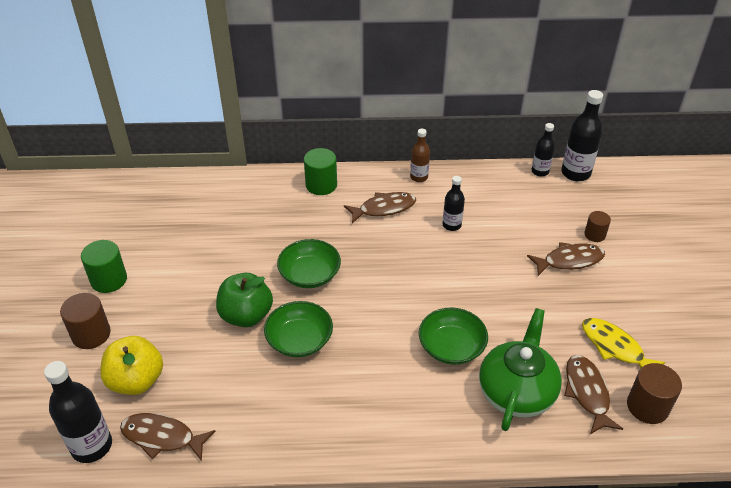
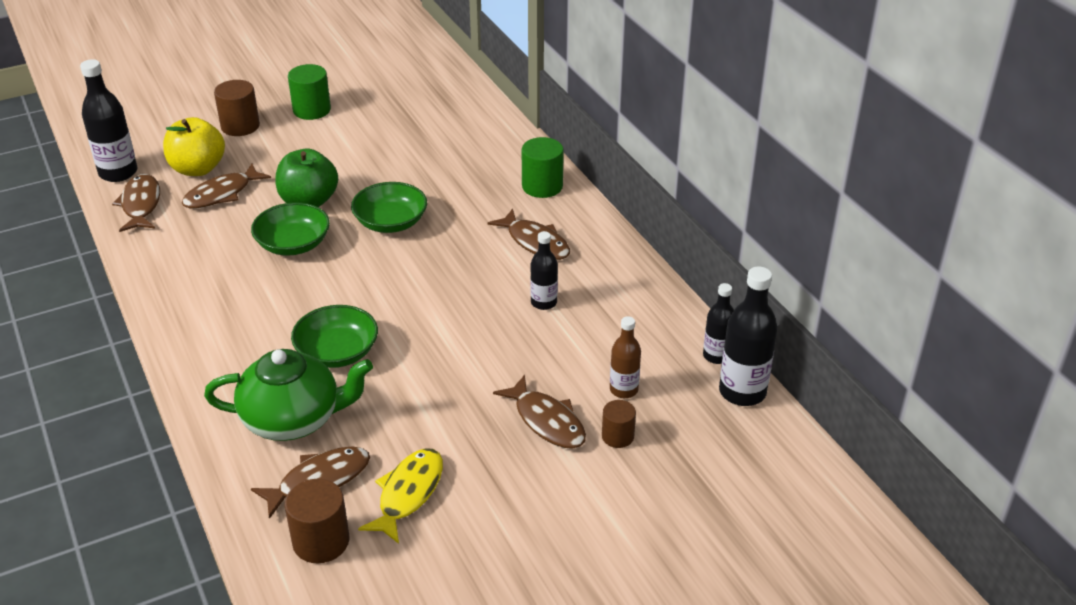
camera: 65 degrees right, 5 degrees down
brown bottle [410,129,430,182] -> brown bottle moved to [610,316,641,398]
none -> brown fish [182,164,271,209]

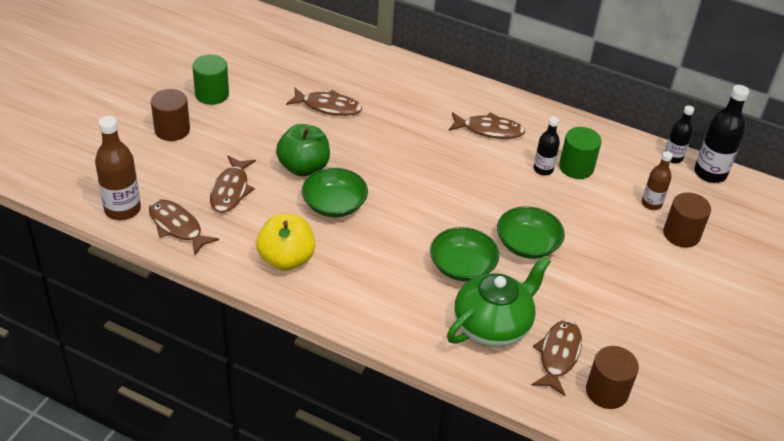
camera: 40 degrees left, 5 degrees up
black bottle [80,59,138,182] -> brown bottle [95,116,141,220]
yellow apple [163,117,225,176] -> yellow apple moved to [256,214,316,271]
green bowl [351,182,427,233] -> green bowl moved to [497,206,565,259]
yellow fish [358,448,443,544] -> none
brown fish [493,375,586,449] -> brown fish moved to [286,88,362,116]
green cylinder [522,137,564,198] -> green cylinder moved to [559,127,601,179]
brown cylinder [602,400,636,448] -> brown cylinder [663,192,711,247], size x1.60

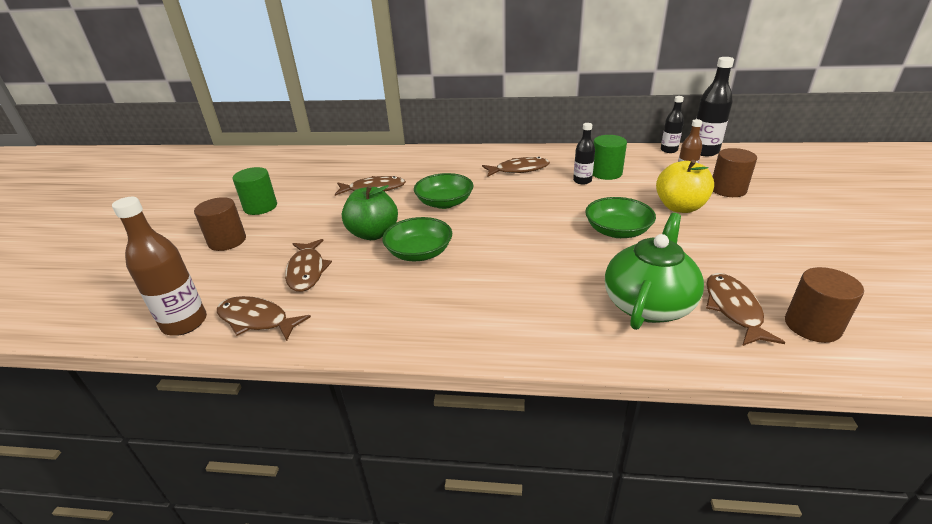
camera: 15 degrees left, 10 degrees down
yellow apple [256,214,316,271] -> yellow apple moved to [656,160,714,213]
green bowl [430,227,499,281] -> green bowl moved to [414,173,473,209]

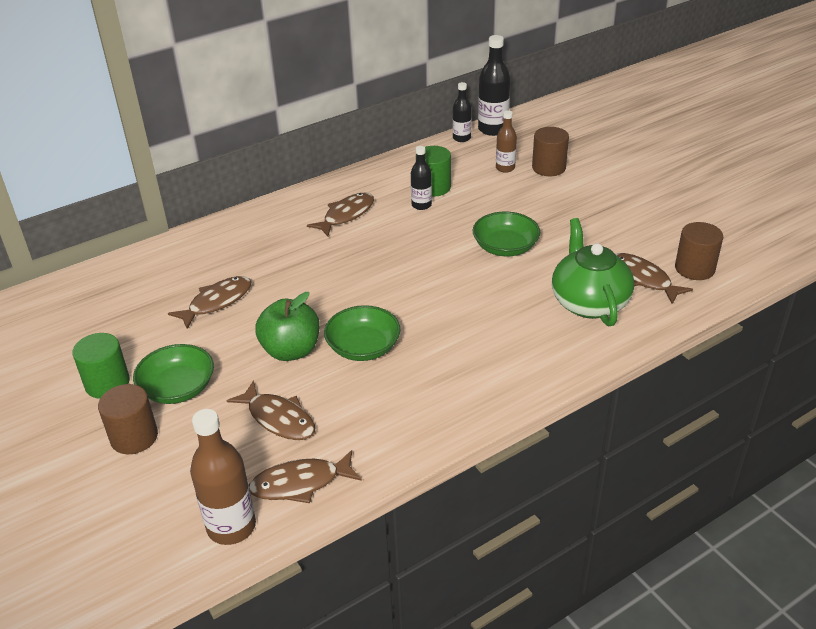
camera: 40 degrees left, 5 degrees up
green bowl [414,173,473,209] -> green bowl moved to [133,344,214,404]
yellow apple [656,160,714,213] -> none

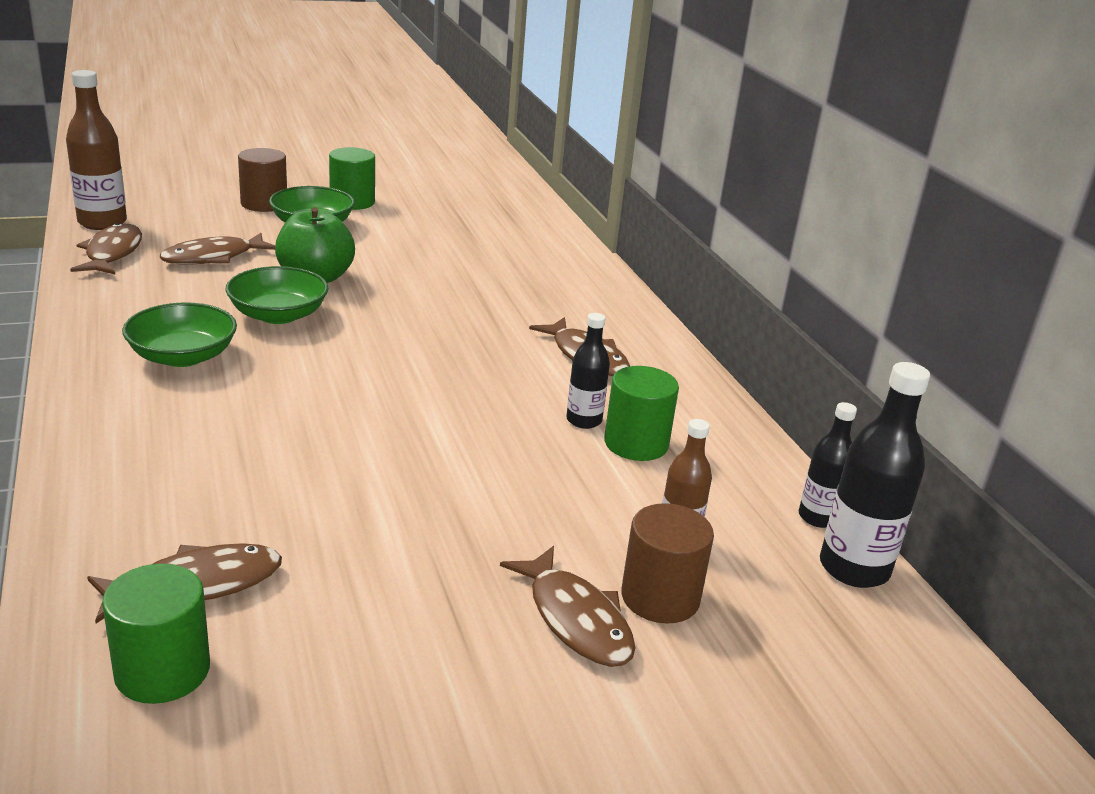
camera: 100 degrees right, 10 degrees down
brown fish [168,276,252,329] -> brown fish moved to [500,546,636,667]
green bowl [473,211,540,256] -> green bowl moved to [122,303,237,367]
green teapot [552,218,634,326] -> none
brown cylinder [675,222,723,280] -> green cylinder [102,564,210,704]

